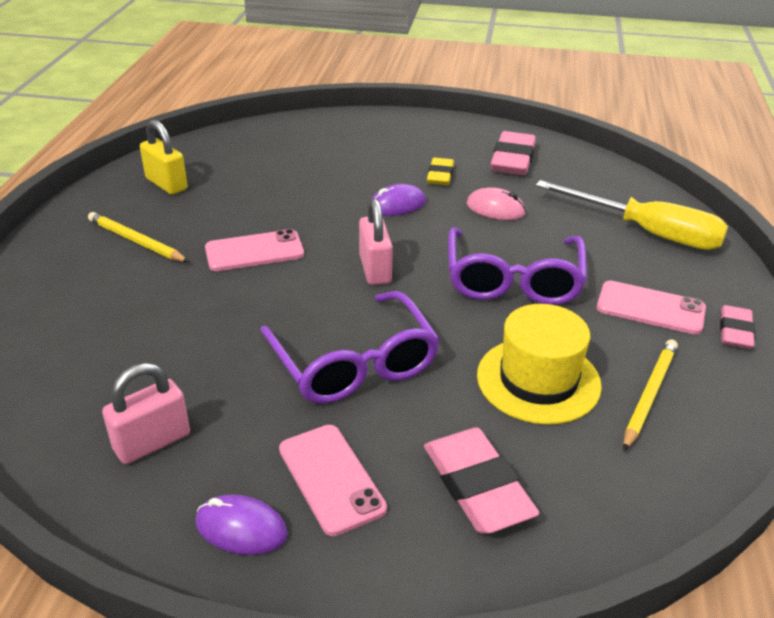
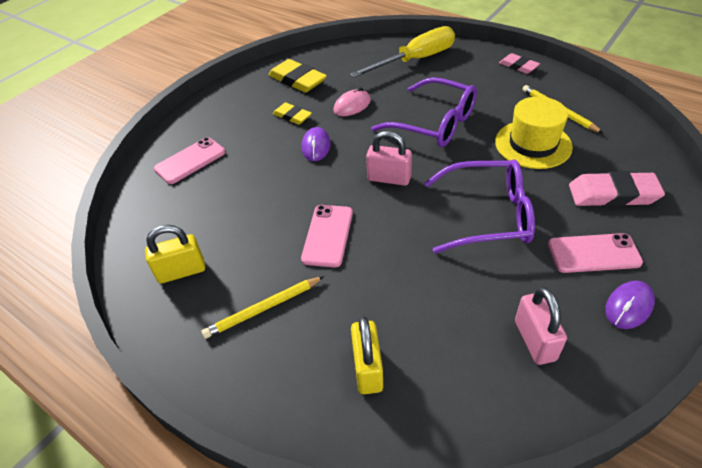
camera: 60 degrees left, 10 degrees up
pink eraser [490,131,536,175] -> yellow eraser [269,59,327,93]
pink phone [597,280,706,335] -> pink phone moved to [154,137,225,184]
none -> yellow padlock [351,316,383,394]

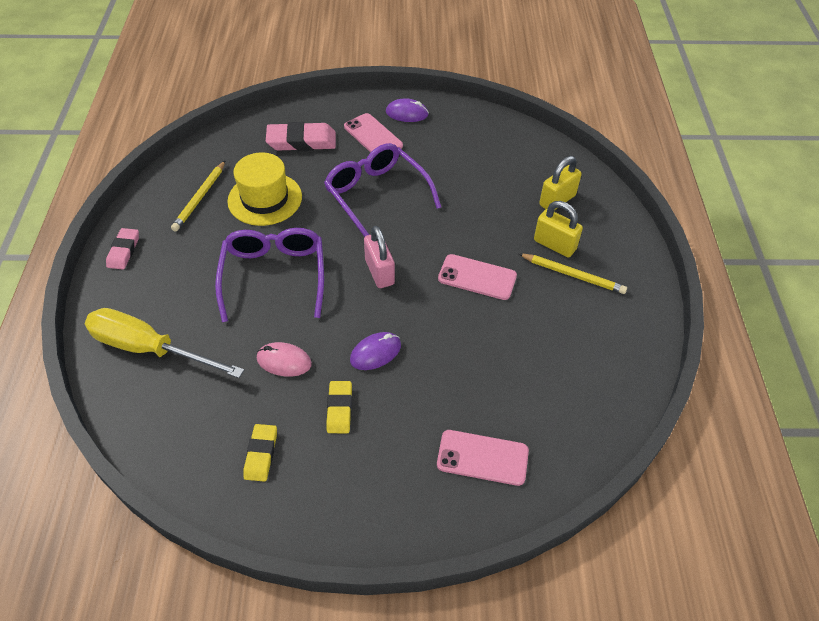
camera: 130 degrees left, 5 degrees up
yellow padlock [145,225,205,284] -> yellow padlock moved to [534,201,583,257]
yellow eraser [269,59,327,93] -> yellow eraser [243,424,277,482], size x0.60
pink phone [301,205,353,268] -> pink phone turned 45 degrees clockwise [438,254,517,300]
pink padlock [515,287,567,365] -> none
pink eraser [569,171,665,207] -> pink eraser turned 60 degrees counterclockwise [266,122,336,151]

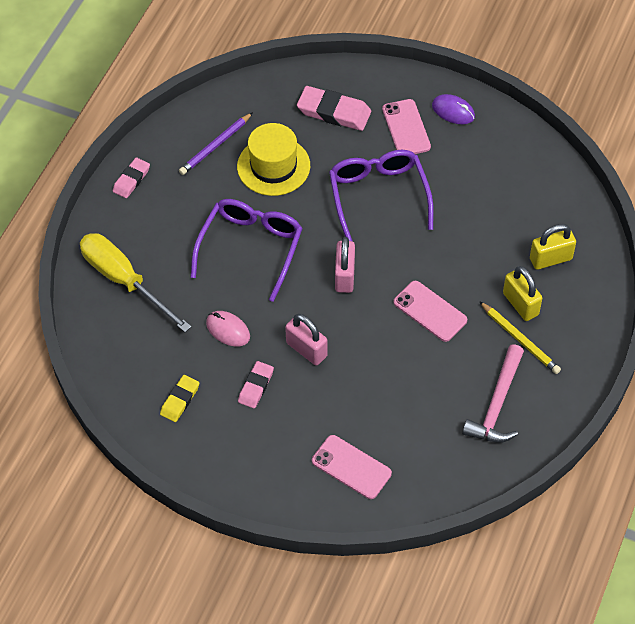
camera: 25 degrees right, 5 degrees up
yellow pencil [171,160,226,232] -> purple pencil [179,112,253,175]
yellow eraser [326,381,352,433] -> pink eraser [238,361,274,408]
purple mouse [350,332,401,370] -> pink padlock [285,314,328,365]
none -> pink hammer [462,344,524,443]

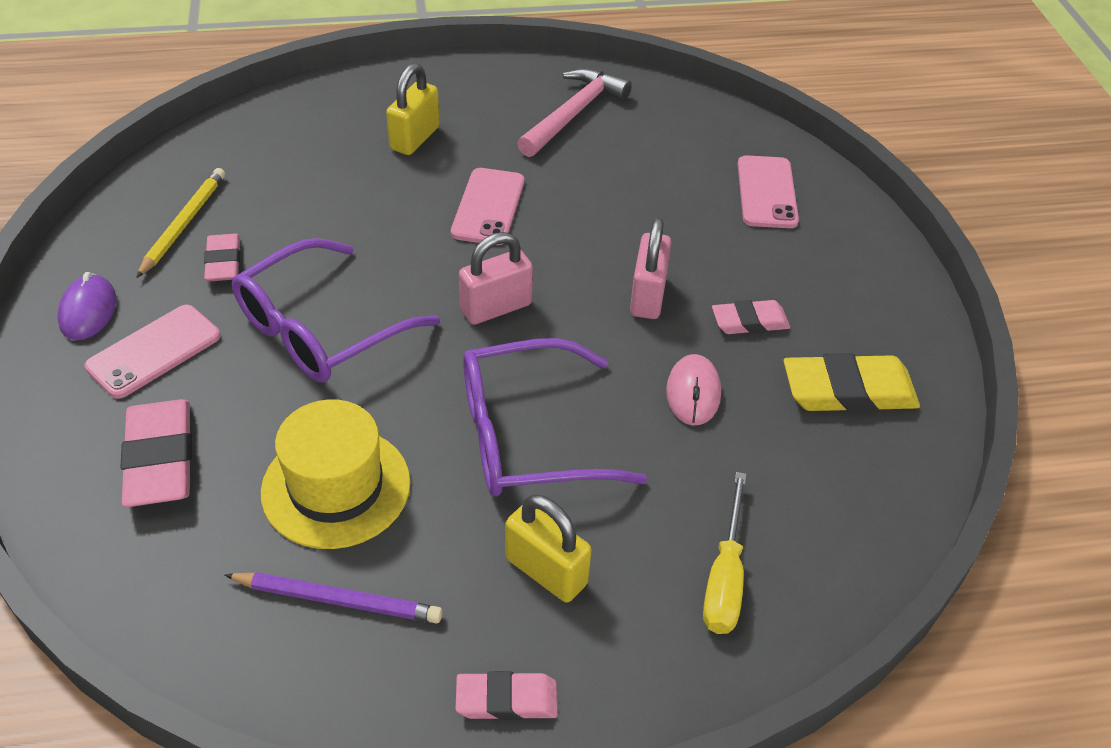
camera: 125 degrees left, 10 degrees down
yellow screwdriver [80,233,191,332] -> yellow screwdriver [703,472,747,634], size x0.62
yellow eraser [160,375,199,422] -> yellow eraser [784,353,920,412], size x1.65
pink hammer [462,344,524,443] -> pink hammer turned 45 degrees counterclockwise [517,68,632,157]
yellow pencil [479,301,561,374] -> yellow pencil moved to [136,168,225,278]
yellow padlock [530,224,576,270] -> yellow padlock moved to [506,494,591,602]
none -> pink eraser [204,234,240,282]

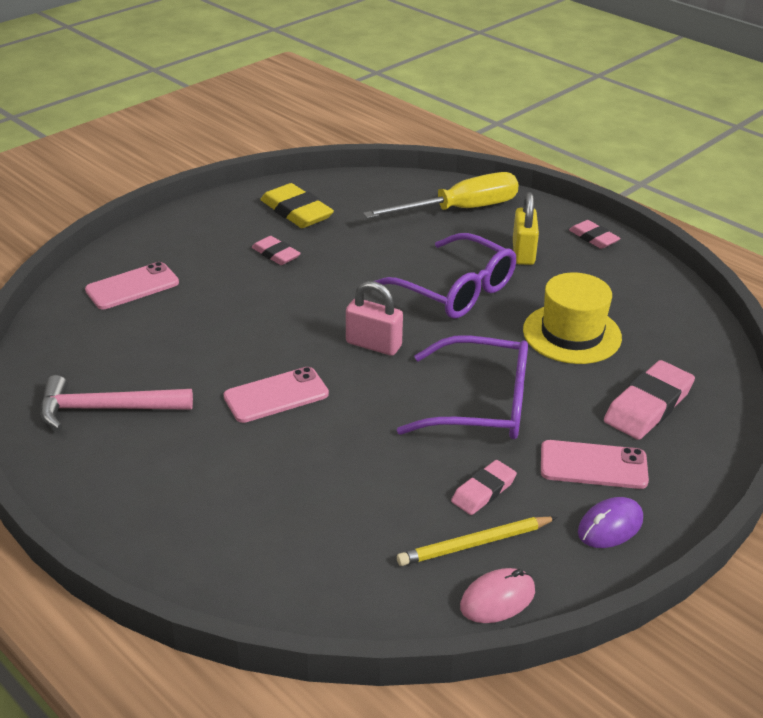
camera: 125 degrees left, 10 degrees down
purple pencil [224,572,442,623] -> none
yellow padlock [386,63,440,155] -> none
pink padlock [630,218,671,319] -> none
pink mouse [666,354,721,425] -> pink mouse moved to [460,568,535,623]
yellow screwdriver [703,472,747,634] -> yellow screwdriver [363,172,519,219], size x1.61

